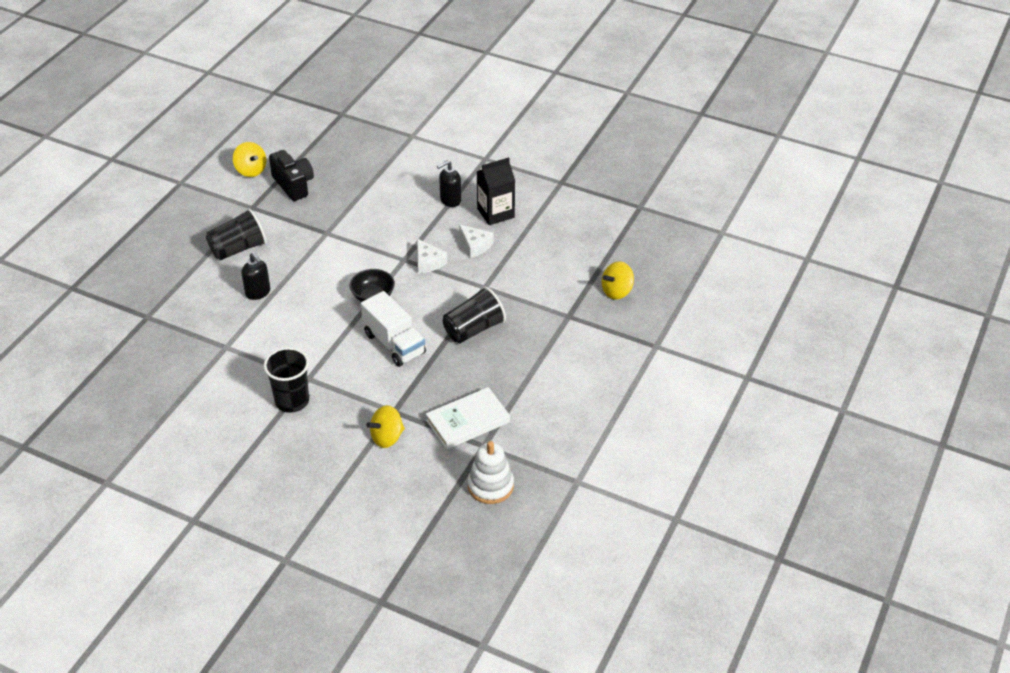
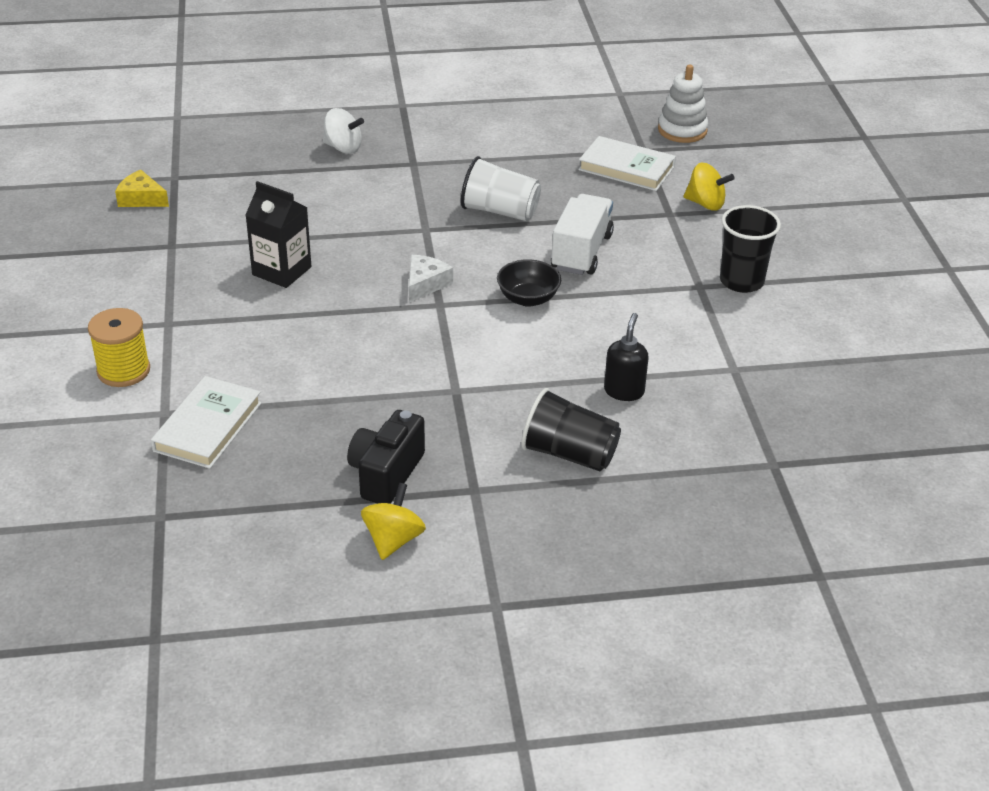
camera: 125 degrees left, 5 degrees down
black soap dispenser [437,160,461,207] -> none
black cup [443,287,506,343] -> white cup [461,156,541,221]
white cheese [459,225,494,258] -> none
yellow spinning top [602,261,634,300] -> white spinning top [323,108,364,154]
none -> yellow spool [88,308,150,387]
none -> yellow cheese [115,169,169,207]
none -> white book [151,376,262,469]

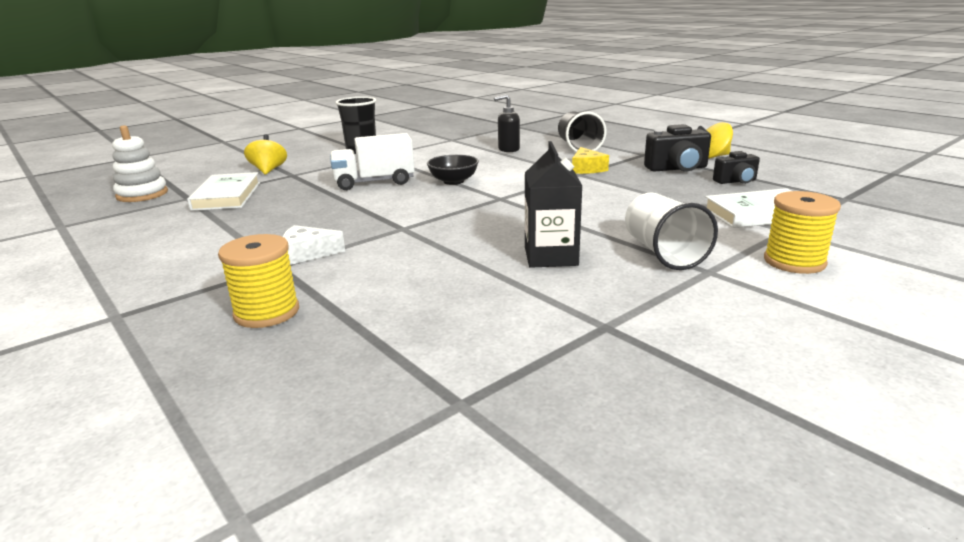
camera: 120 degrees left, 15 degrees down
yellow cheese [115,169,169,207] -> yellow cheese moved to [572,147,609,174]
white spinning top [323,108,364,154] -> yellow spool [218,234,299,328]
white cheese [409,255,453,303] -> white cheese moved to [283,225,345,265]
white cup [461,156,541,221] -> white cup moved to [625,192,718,270]
none -> black camera [713,151,760,184]

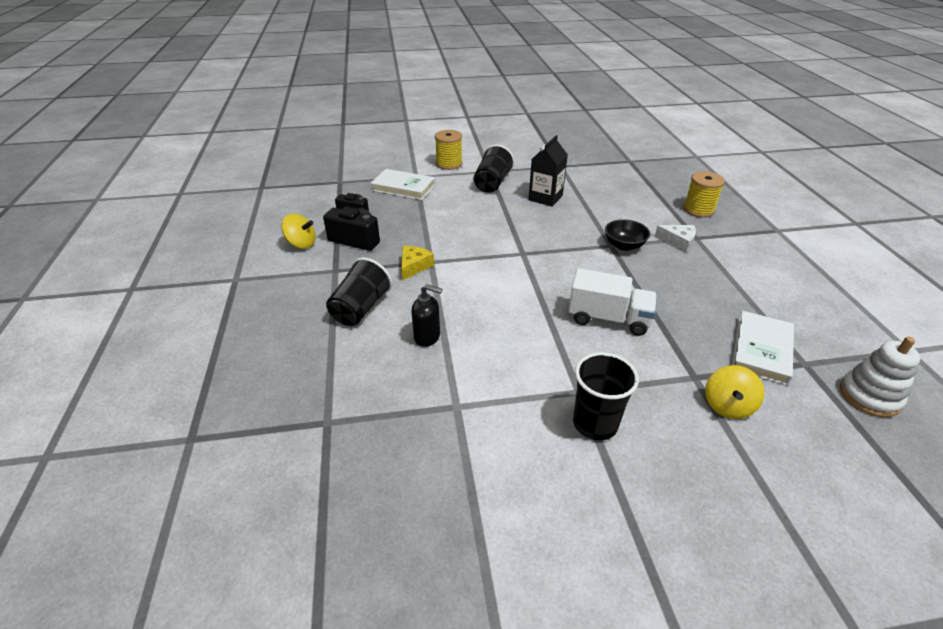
camera: 150 degrees left, 15 degrees up
black bowl [427,155,479,185] -> black bowl moved to [605,219,650,251]
white cup [625,192,718,270] -> black cup [474,145,514,193]

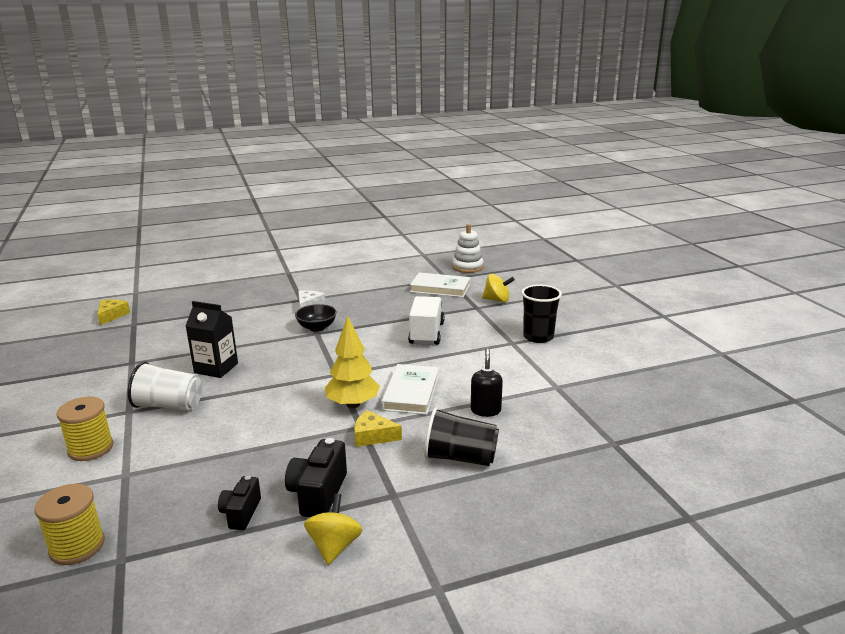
camera: 100 degrees left, 15 degrees down
white book [370,169,435,200] -> white book moved to [381,364,439,415]
black cup [474,145,514,193] -> white cup [128,362,202,411]
yellow spool [683,171,725,218] -> yellow spool moved to [35,484,105,565]
none -> yellow cheese [98,299,130,325]
none -> yellow tree [325,316,380,408]

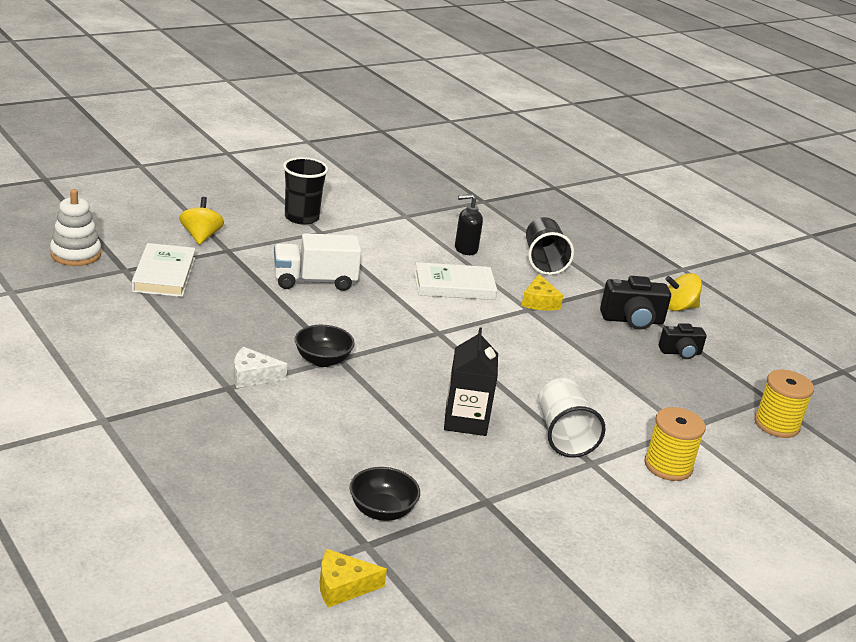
camera: 110 degrees left, 5 degrees up
yellow tree [325,316,380,408] -> none
none -> black bowl [349,467,420,521]

